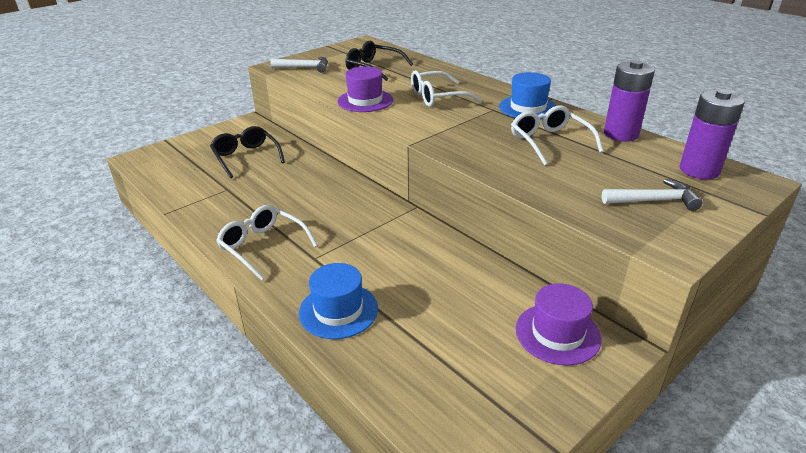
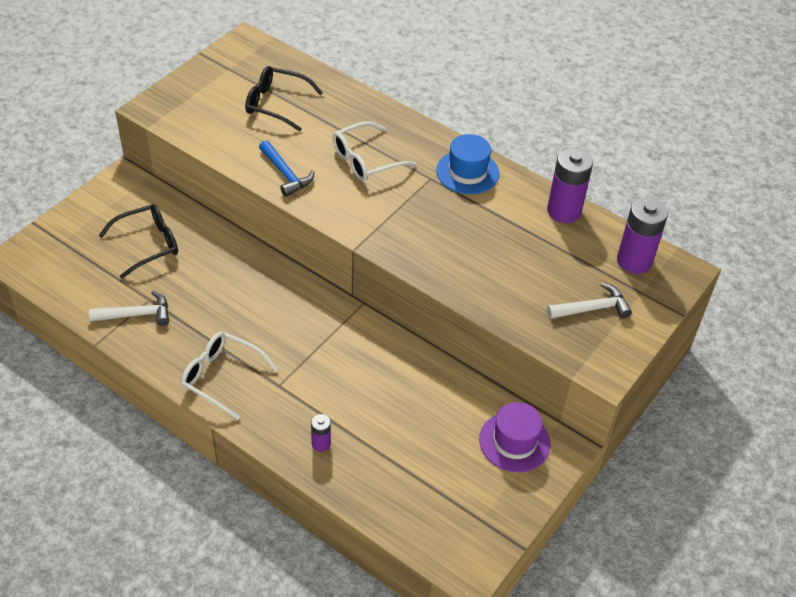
camera: 15 degrees left, 15 degrees up
black glasses [210,126,285,178] -> black glasses turned 105 degrees clockwise [98,204,178,279]
white hammer [271,57,328,73] -> white hammer moved to [89,291,169,326]
blue hat [299,263,378,339] -> purple battery [311,414,331,452]
purple hat [337,66,393,112] -> blue hammer [259,140,314,197]
white glasses [511,105,603,166] -> none

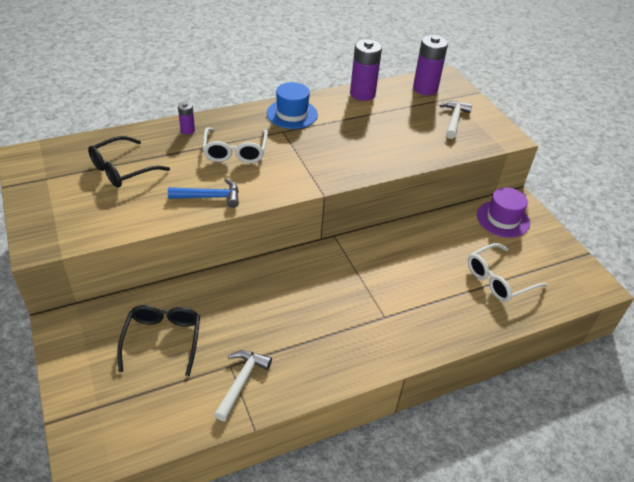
camera: 60 degrees left, 5 degrees down
white glasses [181,332,277,420] -> white glasses moved to [468,243,547,302]
purple battery [311,414,331,452] -> purple battery moved to [178,102,195,134]

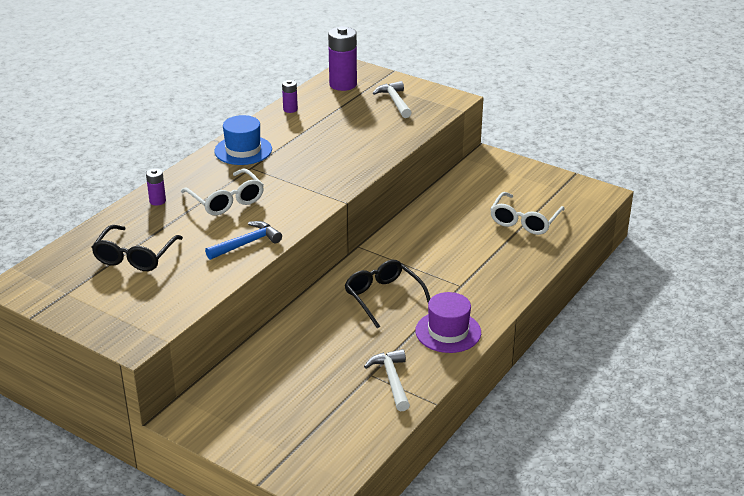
camera: 30 degrees left, 10 degrees down
black glasses [117,305,200,376] -> black glasses moved to [345,260,431,329]
purple battery [350,39,382,101] -> purple battery [282,80,298,113], size x0.50
purple hat [477,188,530,238] -> purple hat moved to [415,292,481,353]

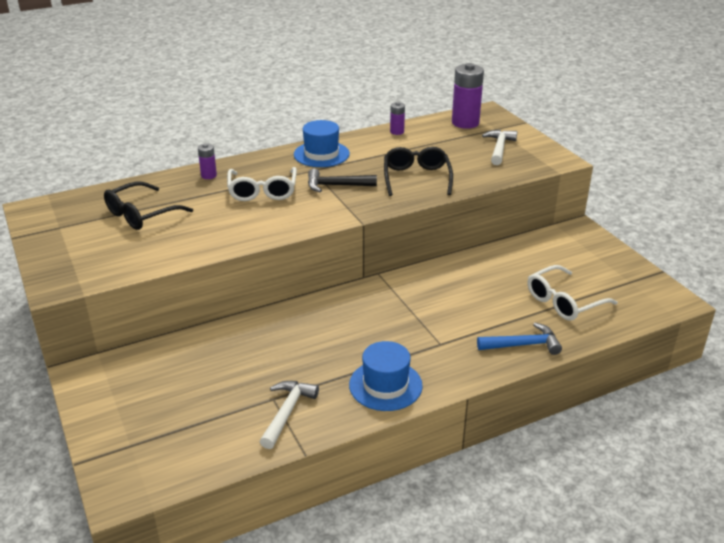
camera: 30 degrees right, 0 degrees up
blue hammer [205,221,282,260] -> blue hammer moved to [477,323,562,355]
black glasses [345,260,431,329] -> black glasses moved to [384,147,453,196]
purple hat [415,292,481,353] -> blue hat [349,341,423,411]
none -> black hammer [308,169,377,192]

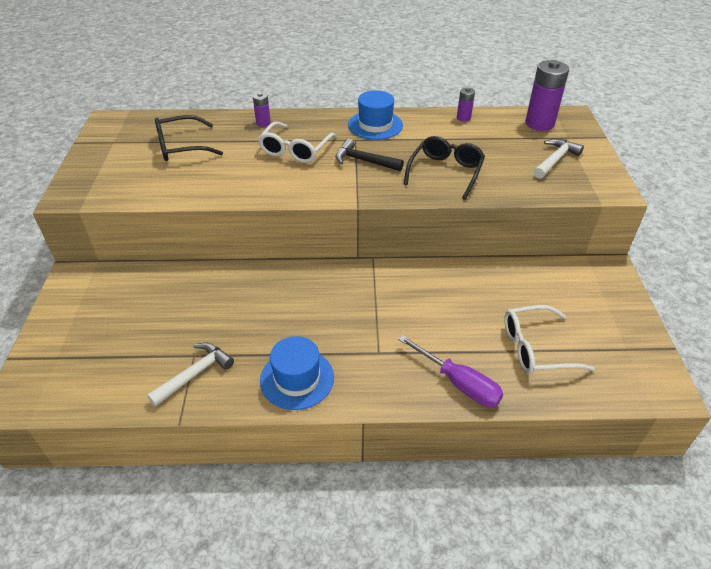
camera: 25 degrees right, 10 degrees up
blue hammer [477,323,562,355] -> purple screwdriver [398,335,503,407]

